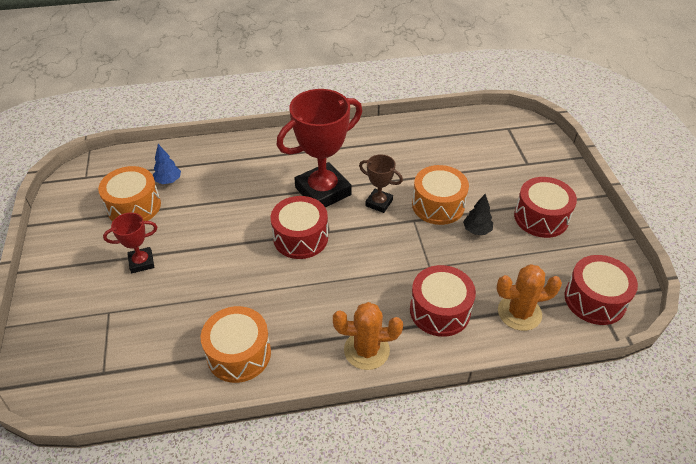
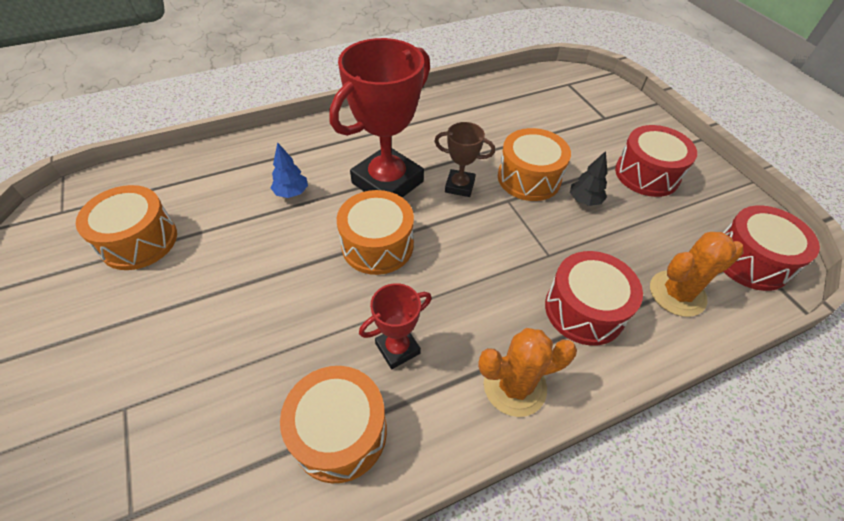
camera: 15 degrees left, 5 degrees up
red trophy [103,213,157,273] -> red trophy moved to [359,283,432,369]
blue tree [153,144,181,184] -> blue tree moved to [271,142,308,198]
red drum [271,196,328,259] -> orange drum [337,190,414,275]

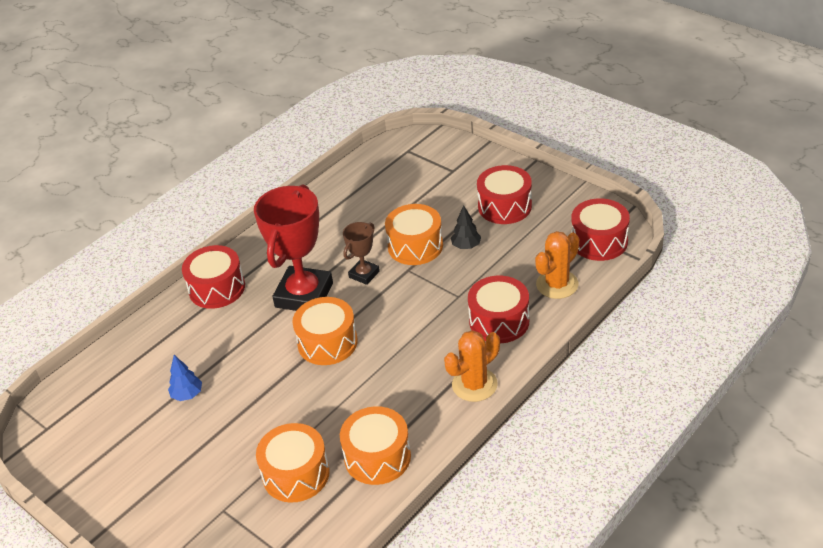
camera: 20 degrees left, 10 degrees down
orange drum [76,185,177,270] -> orange drum moved to [256,423,330,503]
blue tree [271,142,308,198] -> blue tree moved to [168,355,202,401]
red trophy [359,283,432,369] -> none
brown trophy [434,122,495,197] -> brown trophy turned 45 degrees counterclockwise [343,222,380,285]
none -> red drum [182,245,245,309]

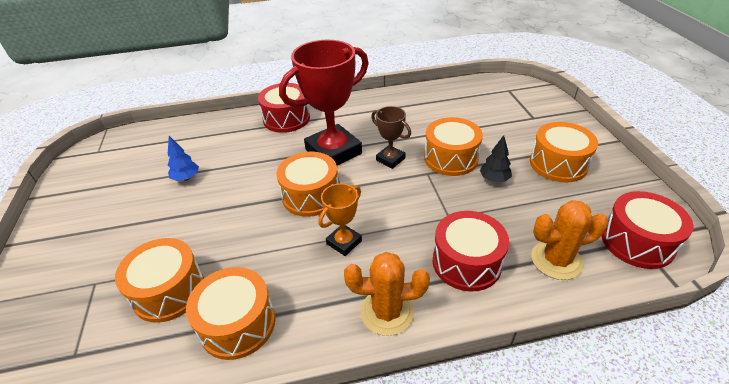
camera: 35 degrees right, 0 degrees up
brown trophy [343,222,380,285] -> brown trophy turned 60 degrees clockwise [371,106,411,169]
red drum [477,165,532,224] -> orange drum [530,122,598,183]
none -> orange trophy [318,183,362,256]

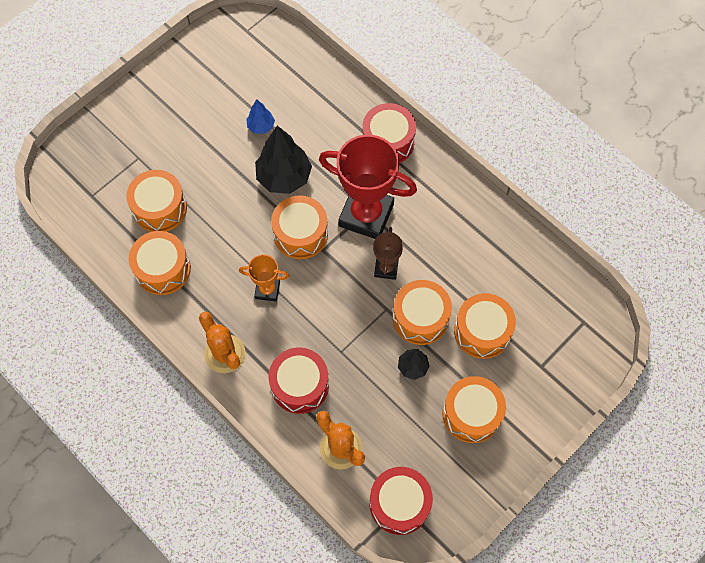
camera: 55 degrees right, 25 degrees up
none -> black tree [255,126,312,194]
none -> orange drum [454,293,516,359]

